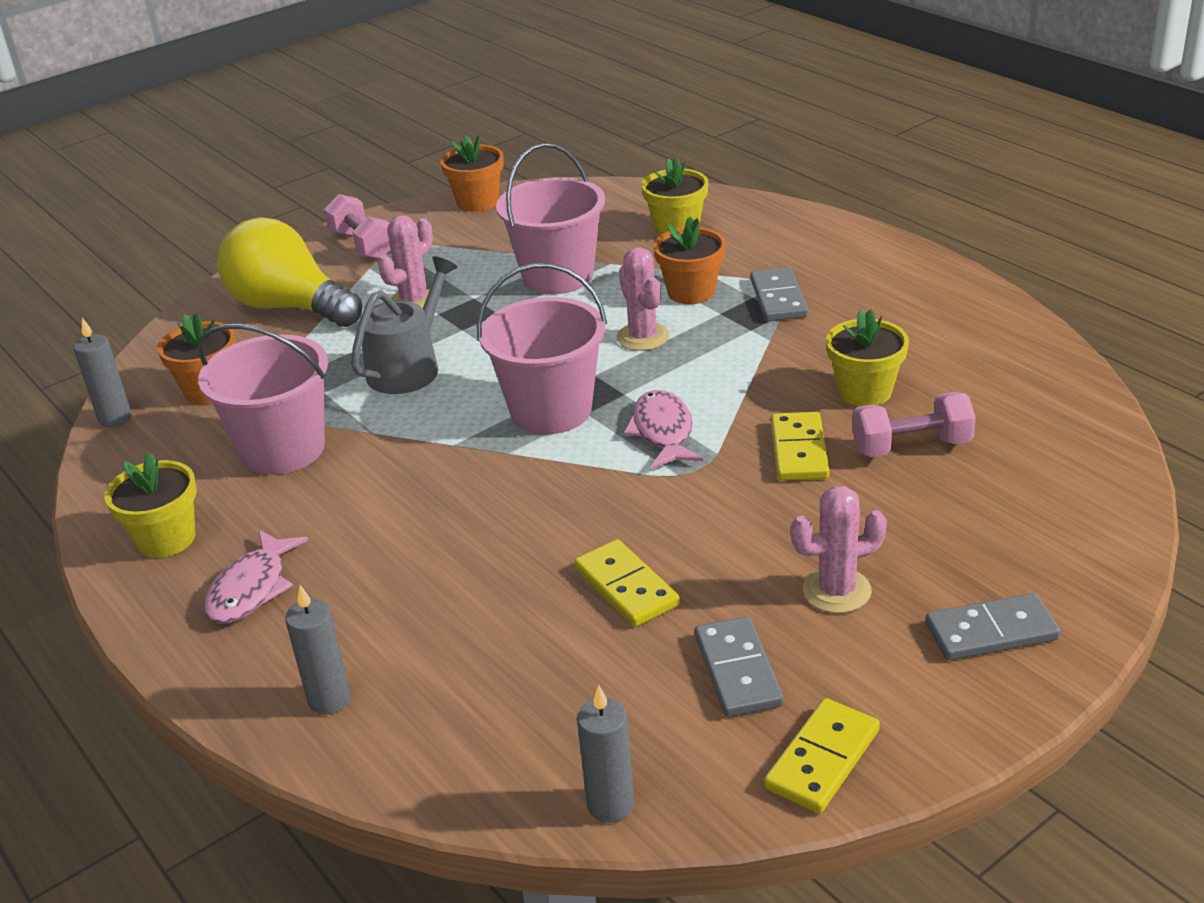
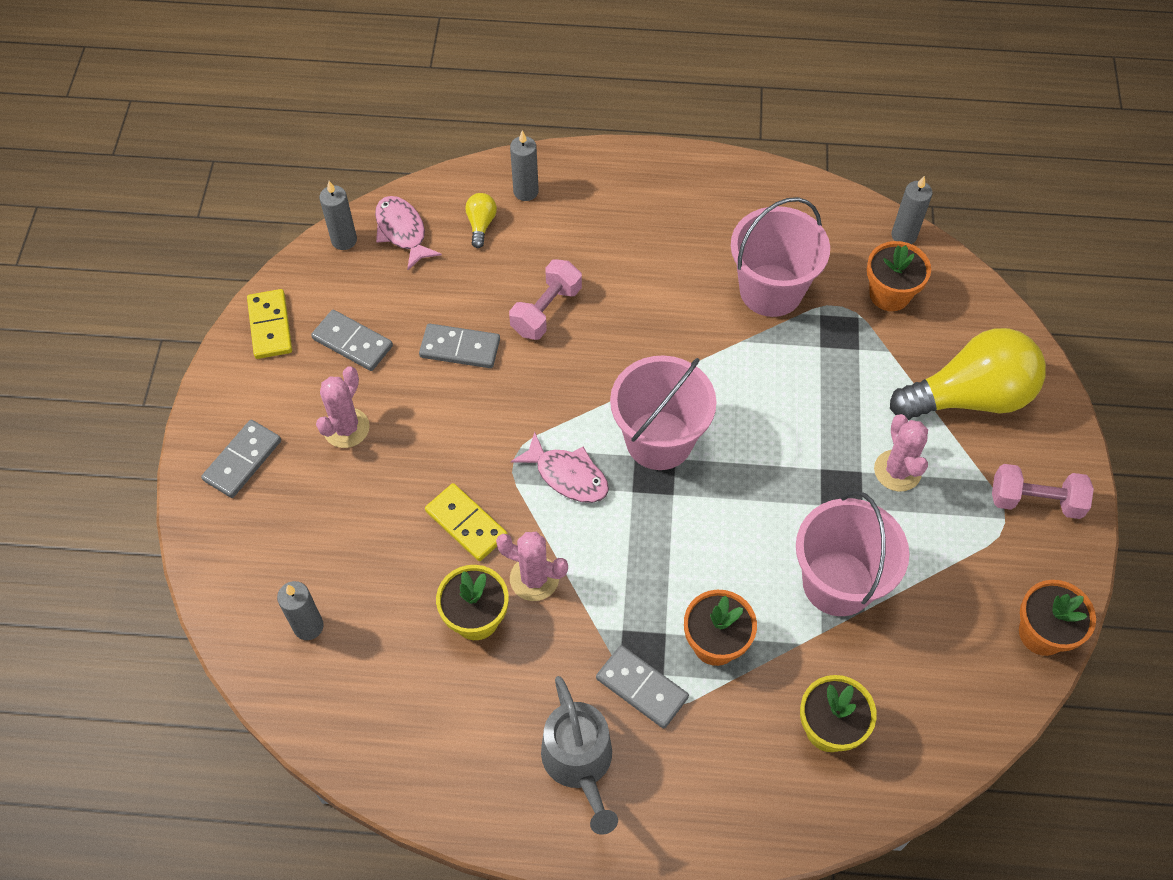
camera: 130 degrees right, 25 degrees up
yellow flower pot [104,452,197,558] -> none
pink fish [204,530,308,624] -> pink fish moved to [375,196,442,270]
grey watering can [351,256,457,394] -> grey watering can moved to [541,676,618,835]
yellow domino [574,539,680,627] -> grey domino [419,323,500,368]
pink cactus [617,247,669,351] -> pink cactus moved to [496,532,568,601]
pink dumbbell [852,392,976,457] -> pink dumbbell moved to [509,259,582,340]
none -> grey candle [277,581,324,640]
none -> yellow light bulb [465,193,497,248]

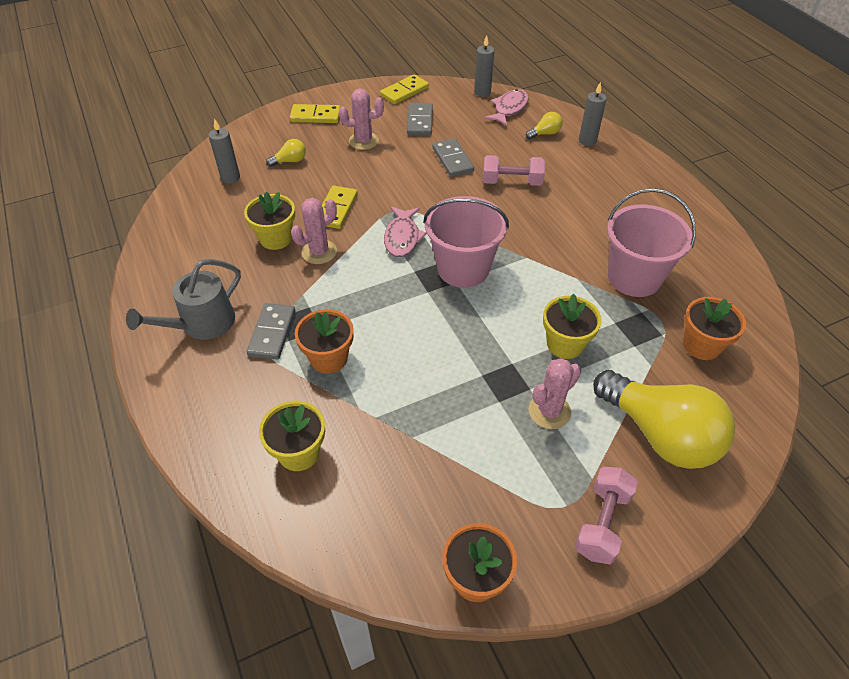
camera: 60 degrees right, 10 degrees down
grey domino [201,420,281,498] -> yellow domino [290,104,341,123]
pink cactus [496,532,568,601] -> pink cactus turned 60 degrees clockwise [291,198,337,264]
pink bucket [796,491,909,616] -> none
grey candle [892,176,933,244] -> none
pink dumbbell [992,464,1094,519] -> pink dumbbell turned 45 degrees clockwise [575,467,638,564]
none -> yellow light bulb [266,139,306,167]
none -> yellow flower pot [543,294,602,359]

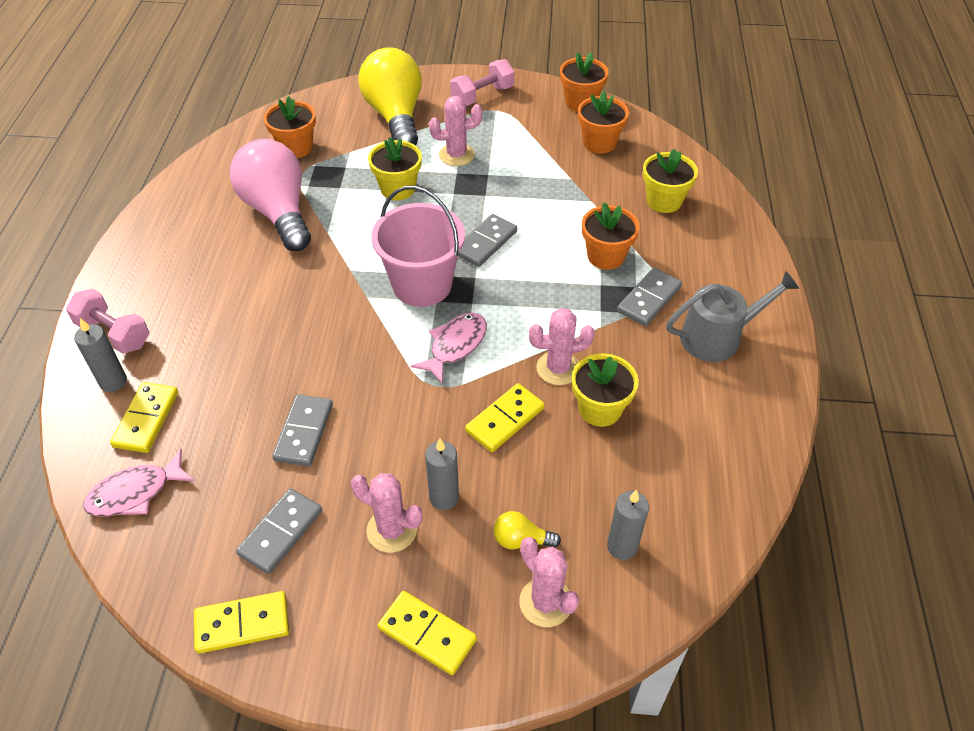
camera: 150 degrees left, 0 degrees up
grey candle [474,35,494,97] -> grey candle moved to [425,439,459,510]
pink dumbbell [483,155,545,186] -> pink dumbbell moved to [66,289,149,354]
yellow light bulb [526,112,563,139] -> yellow domino [110,382,178,453]
pink bucket [607,188,696,297] -> pink light bulb [230,139,311,251]
none -> grey domino [458,214,517,267]
none -> pink cactus [519,537,579,627]
none -> orange flower pot [578,91,629,153]

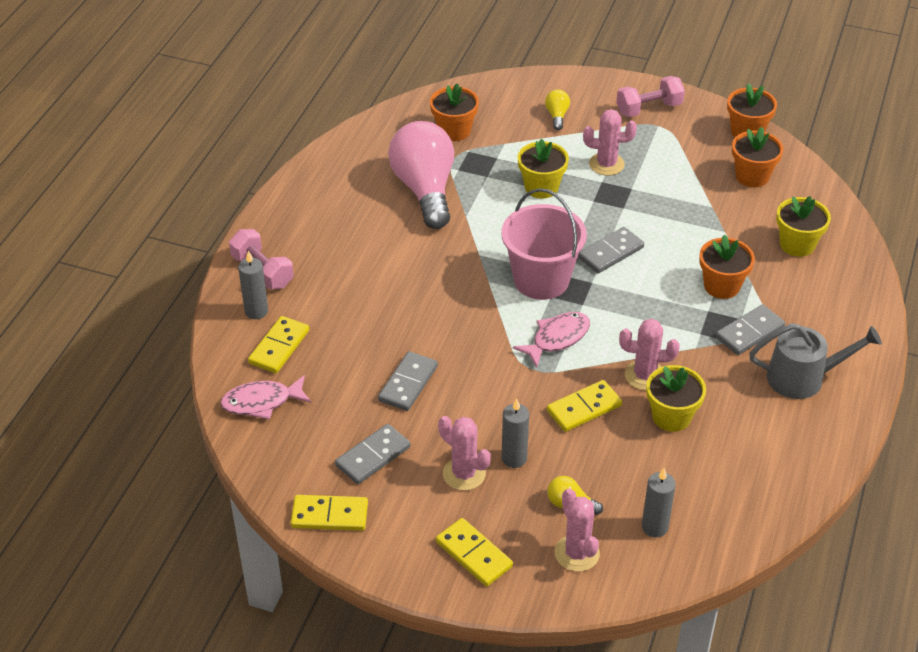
camera: 15 degrees right, 5 degrees down
yellow light bulb [358,47,422,146] -> yellow light bulb [545,90,570,130], size x0.40

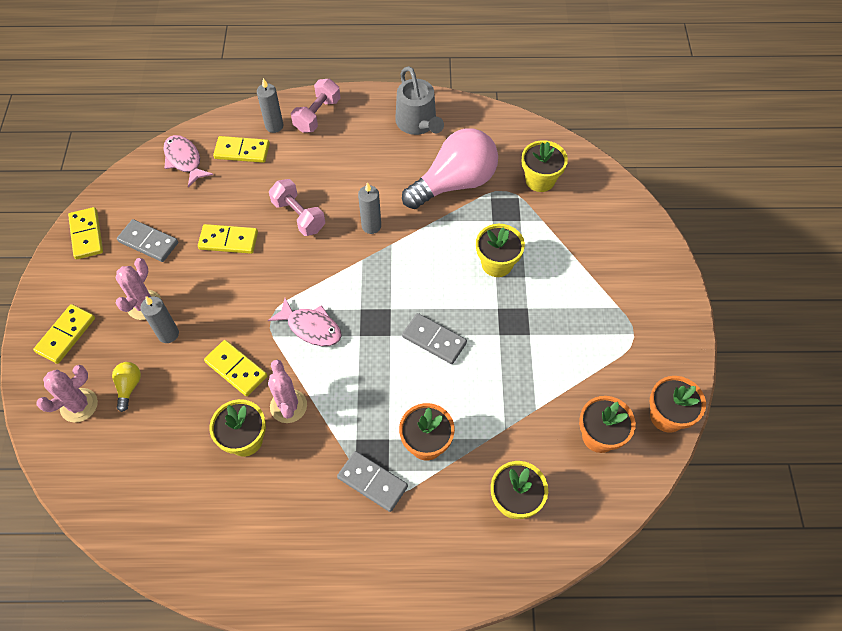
camera: 70 degrees right, 15 degrees up
grey domino [378,351,438,411] -> yellow domino [198,224,258,254]
orange flower pot [430,83,479,141] -> yellow flower pot [522,140,568,192]
pink bucket [501,188,587,300] -> none
yellow light bulb [545,90,570,130] -> none
pink cactus [583,109,637,176] -> none
pink dumbbell [616,76,685,117] -> pink dumbbell moved to [269,179,325,236]
grey candle [642,468,676,538] -> grey candle moved to [358,182,381,234]
grey watering can [749,323,882,399] -> grey watering can moved to [395,66,444,135]

